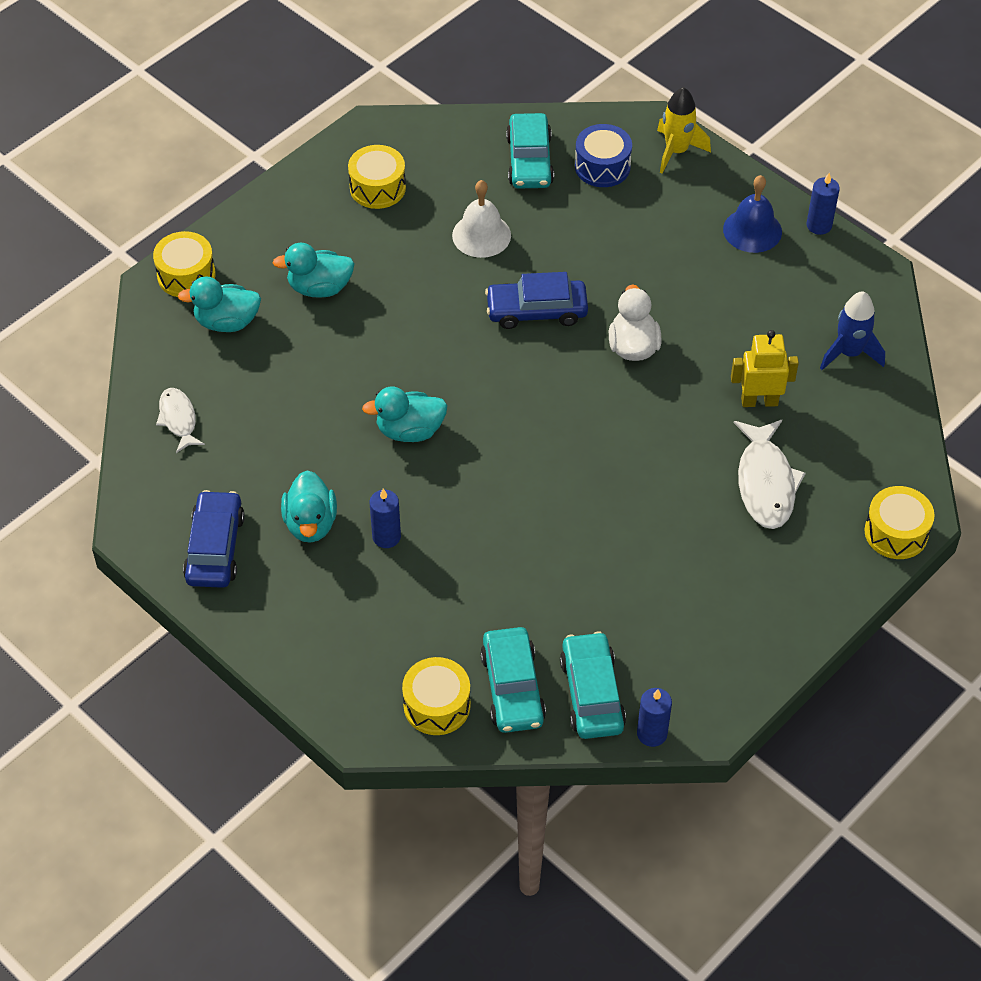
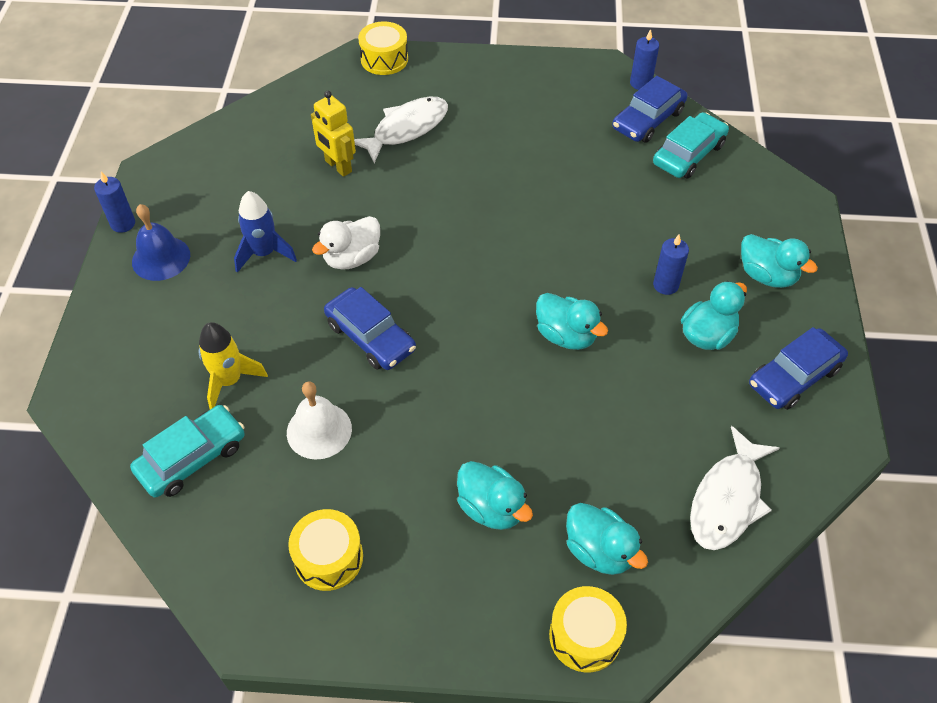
camera: 130 degrees left, 0 degrees up
white fish [156,388,205,453] -> white fish [690,426,780,550], size x1.65
yellow drum [402,657,471,735] -> none
turquoise car [560,631,626,739] -> blue car [612,76,688,143]
blue drum [575,124,632,187] -> none
yellow rocket [657,87,711,174] -> yellow rocket moved to [199,322,268,409]
blue rocket [820,292,885,370] -> blue rocket moved to [234,191,297,273]
none -> turquoise duck [741,234,818,288]

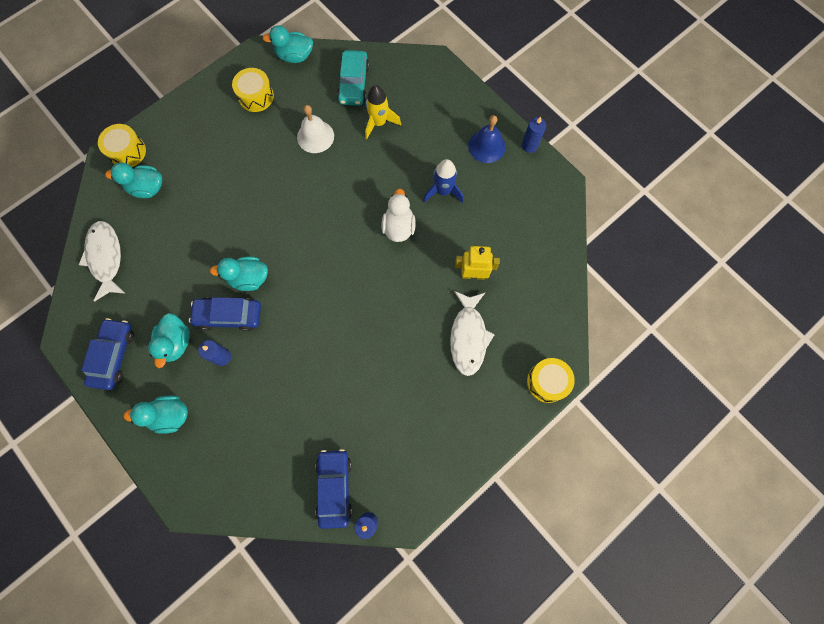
camera: 135 degrees right, 20 degrees up
blue car [324,287,416,370] -> blue car moved to [189,297,261,331]
turquoise duck [457,461,533,530] -> turquoise duck moved to [263,25,313,63]
turquoise car [653,112,729,178] -> none

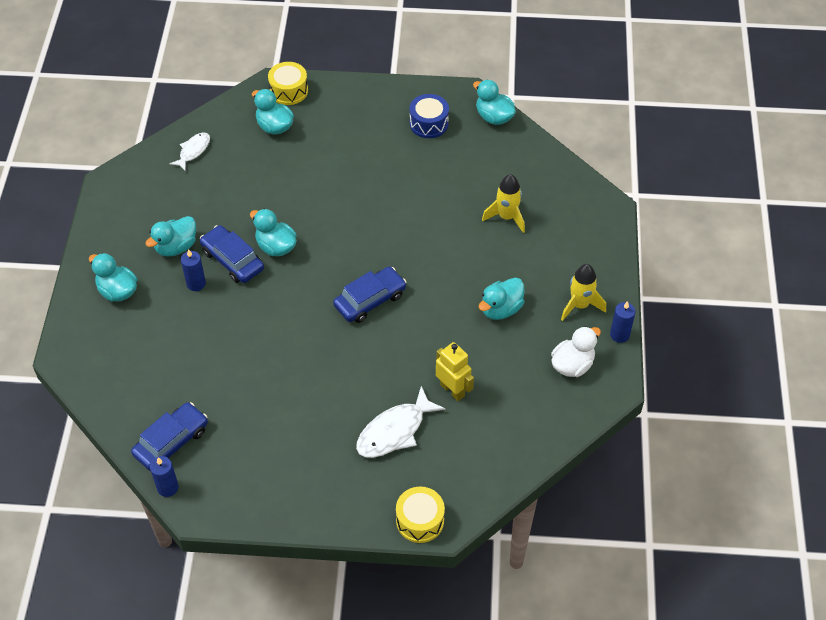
camera: 45 degrees right, 20 degrees down
white fish [79,221,126,302] -> white fish [169,132,210,171], size x0.61
blue car [81,318,134,390] -> blue car moved to [333,266,406,323]
yellow drum [232,68,274,112] -> blue drum [410,94,449,138]
white bell [297,105,334,153] -> none
turquoise car [337,50,369,106] -> none
white duck [382,189,416,242] -> white duck moved to [551,326,601,377]
blue rocket [423,159,464,203] -> turquoise duck [478,278,525,320]
blue bell [468,115,506,163] -> yellow rocket [561,264,606,321]

